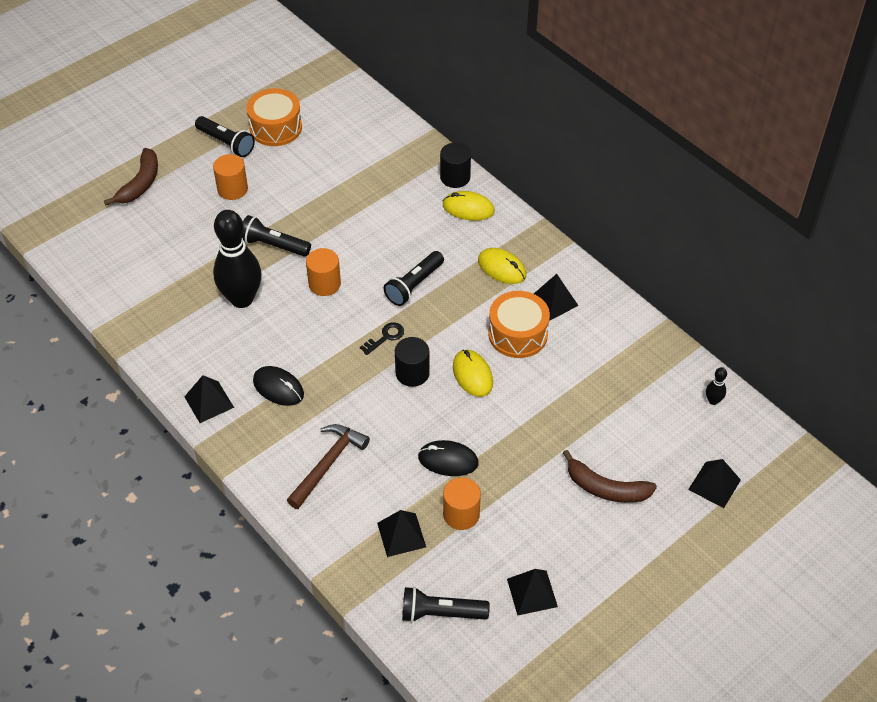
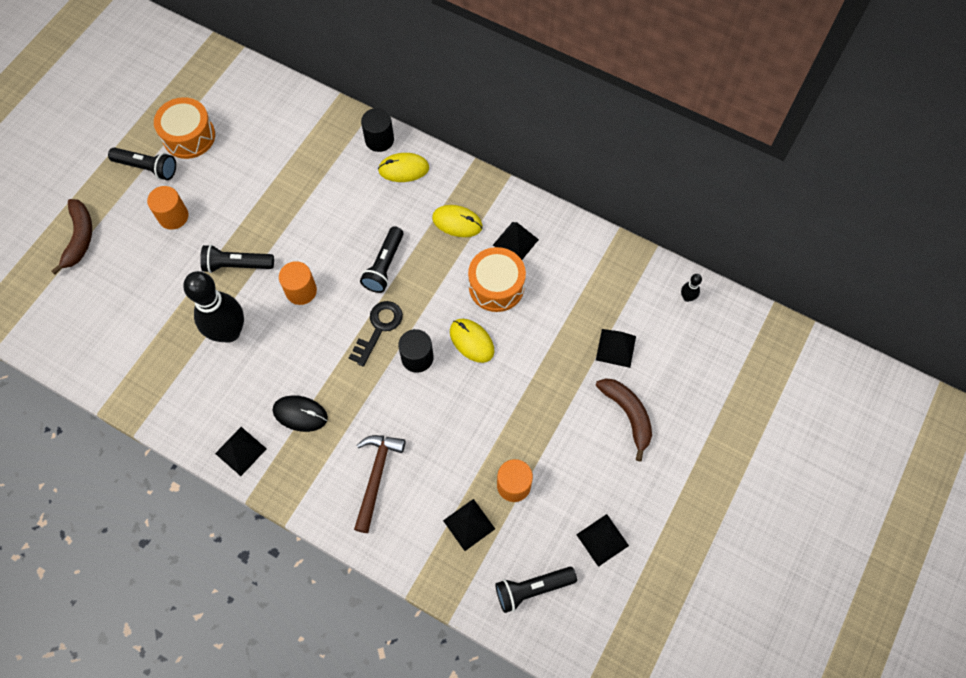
camera: 20 degrees left, 15 degrees up
black key [360,322,404,355] -> black key [349,301,403,367], size x1.55
black mouse [418,440,479,476] -> none
brown banana [563,450,657,503] -> brown banana turned 120 degrees counterclockwise [596,378,652,462]
black pyramid [688,459,741,508] -> black pyramid moved to [596,329,636,368]

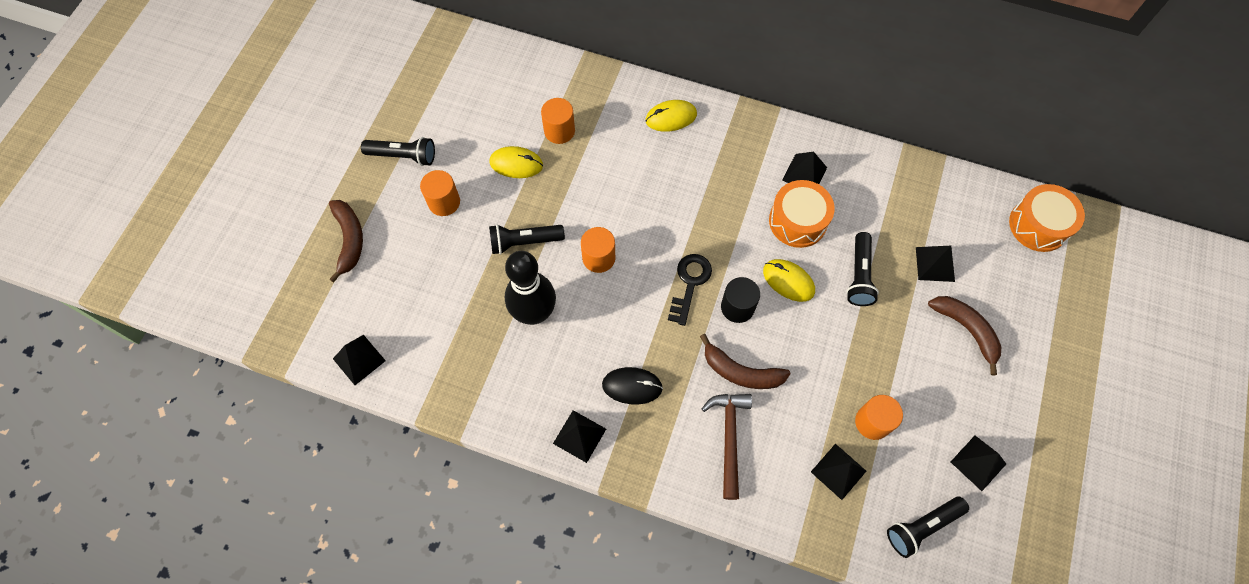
camera: 10 degrees left, 0 degrees up
orange drum [154,97,215,159] -> orange drum moved to [1009,184,1085,252]
black flashlight [360,226,404,293] -> black flashlight moved to [846,232,879,306]
black cylinder [361,108,394,152] -> none
yellow mouse [432,205,483,237] -> yellow mouse moved to [490,146,543,178]
black bowling pin [681,274,702,302] -> none
none -> black pyramid [333,335,386,385]
none -> orange cylinder [541,98,575,144]
none -> brown banana [700,334,791,389]

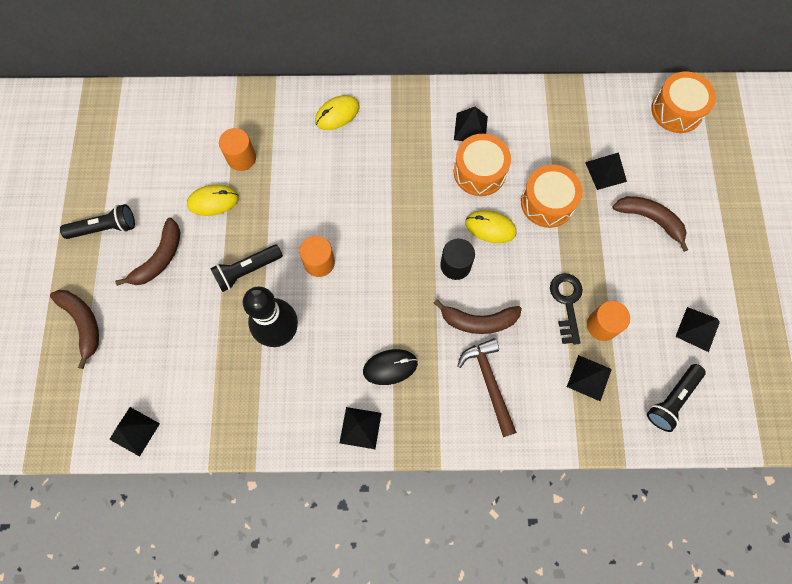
camera: 20 degrees left, 5 degrees up
orange cylinder [420,170,460,216] -> brown banana [115,217,180,286]
black key [668,254,712,326] -> black key moved to [550,273,583,345]
black flashlight [846,232,879,306] -> orange drum [521,165,583,228]

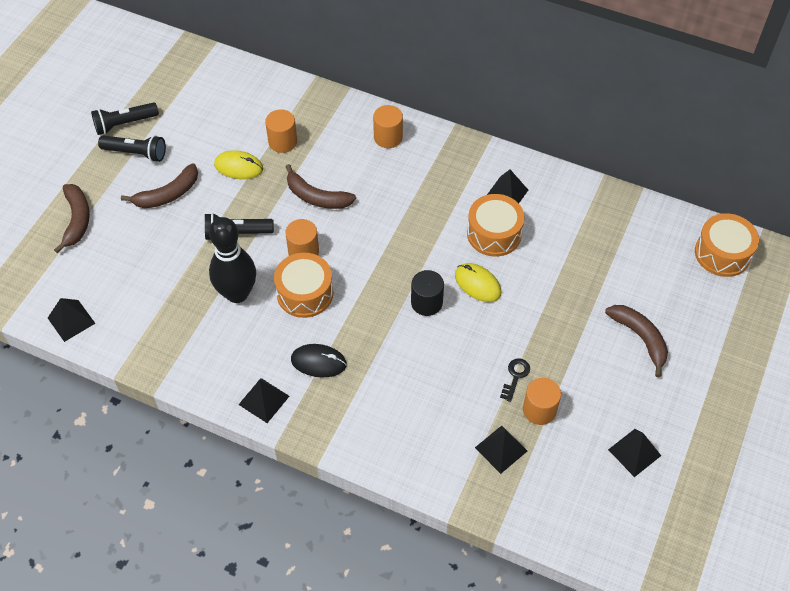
camera: 25 degrees right, 15 degrees down
yellow mouse [315,95,359,130] -> orange cylinder [373,105,403,148]
brown banana [434,299,522,334] -> brown banana moved to [286,164,356,209]
brown hammer [457,338,517,437] -> none
orange drum [521,165,583,228] -> orange drum moved to [274,253,333,318]
black key [550,273,583,345] -> black key [500,358,530,402], size x0.65
black pyramid [585,152,627,190] -> none
black flashlight [647,364,706,432] -> black flashlight moved to [91,102,159,135]

